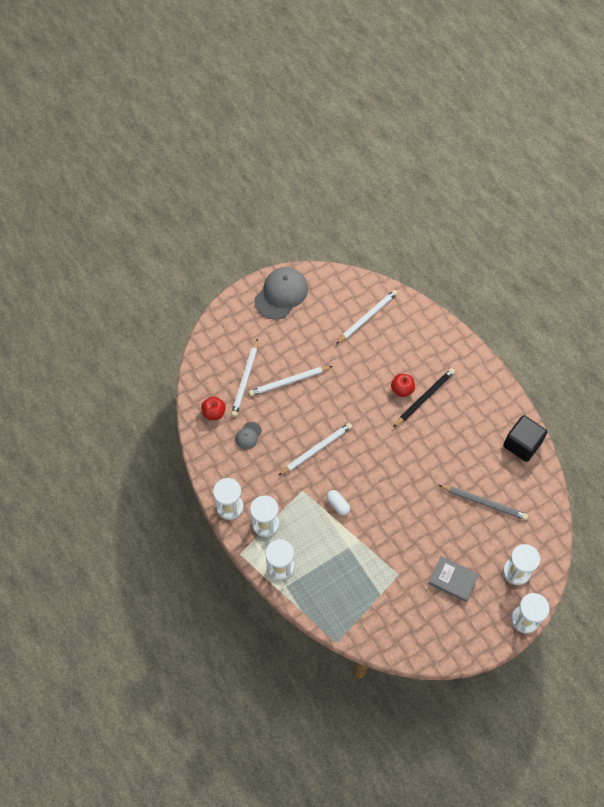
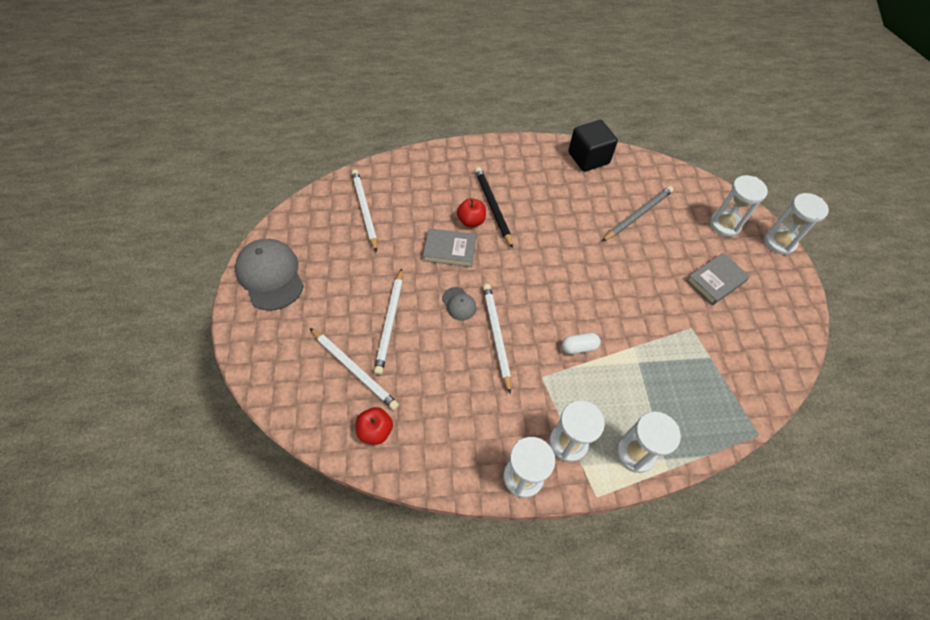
camera: 65 degrees left, 5 degrees down
grey cap [235,422,262,449] -> grey cap moved to [442,287,477,321]
none -> grey book [423,228,476,267]

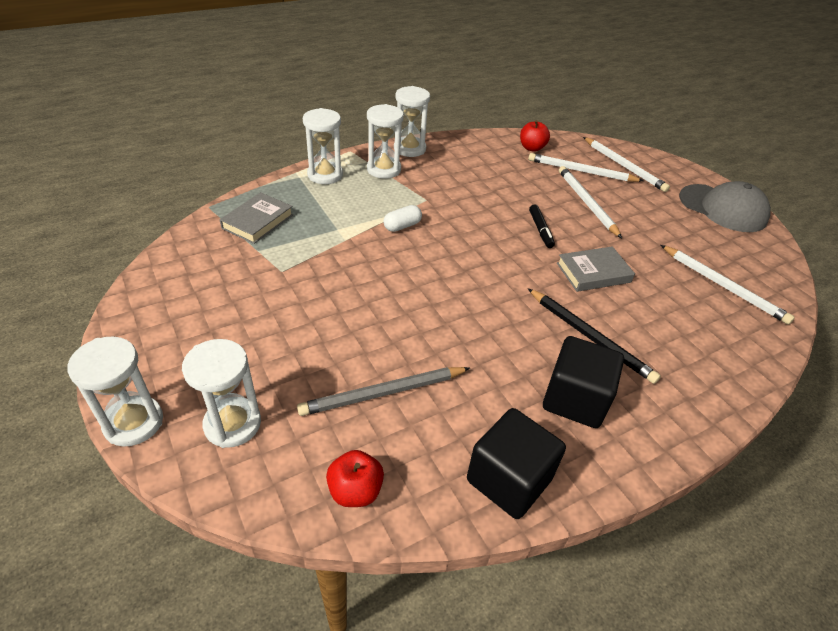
camera: 155 degrees right, 15 degrees down
grey cap [442,287,477,321] -> black marker [529,204,555,248]
red apple [457,198,486,227] -> red apple moved to [326,450,384,507]
white pencil [483,284,511,394] -> white pencil moved to [583,137,670,192]
grey pencil [602,186,674,241] -> grey pencil turned 45 degrees clockwise [297,367,470,416]
grey book [686,253,750,305] -> grey book moved to [220,192,293,244]
none -> black cube [543,336,624,428]

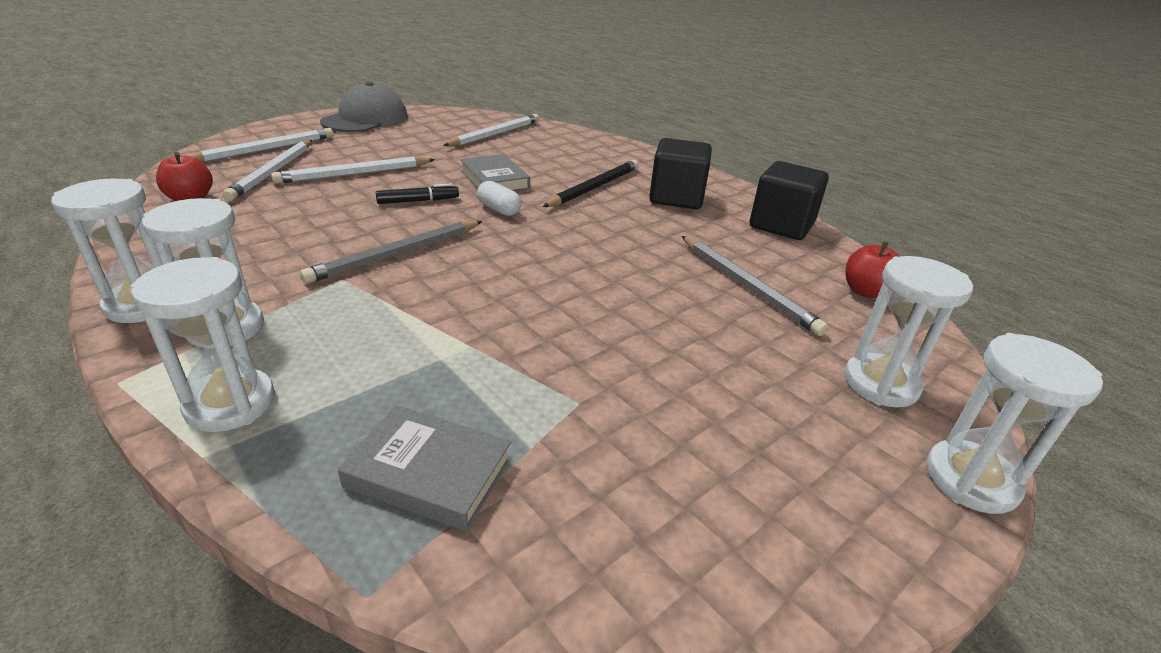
camera: 100 degrees left, 10 degrees down
white capsule [383,205,422,232] -> white capsule moved to [477,181,521,216]
none -> grey pencil [300,221,482,284]

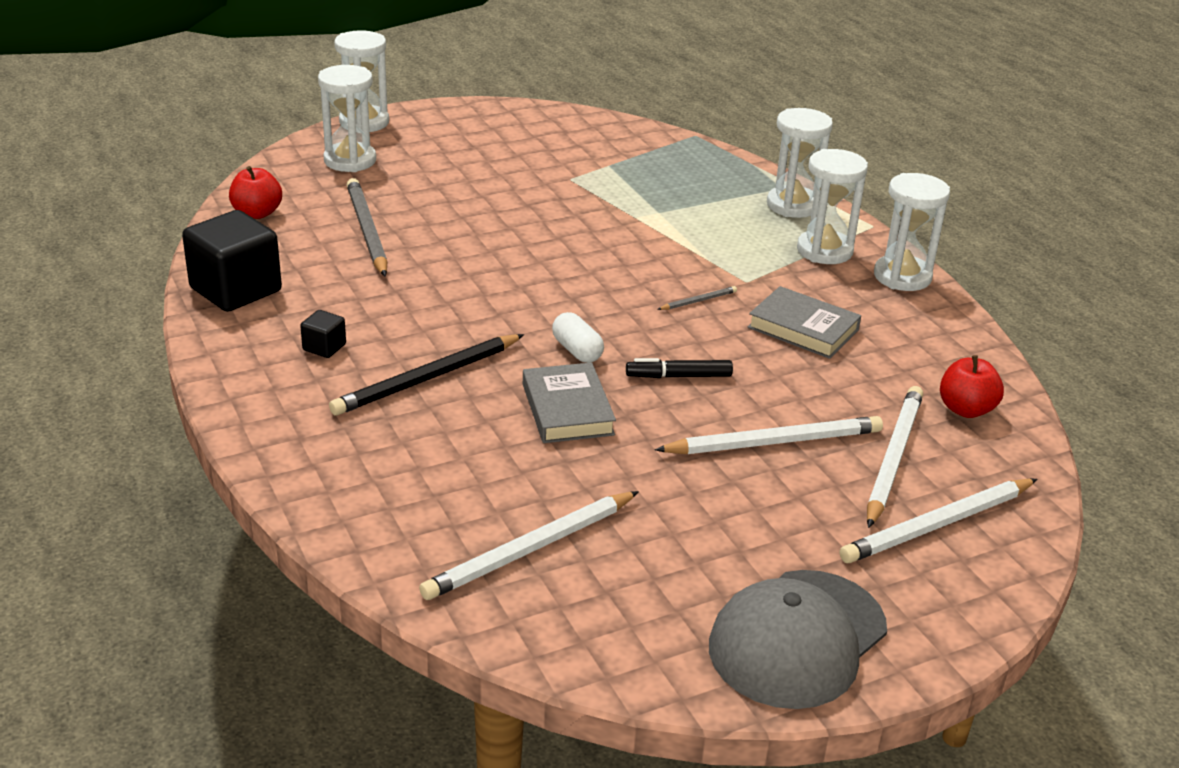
camera: 165 degrees left, 0 degrees up
grey pencil [300,221,482,284] -> grey pencil [657,286,737,310], size x0.45
grey book [338,405,511,531] -> grey book moved to [748,286,861,359]
black cube [649,138,712,209] -> black cube [300,310,346,358], size x0.45

